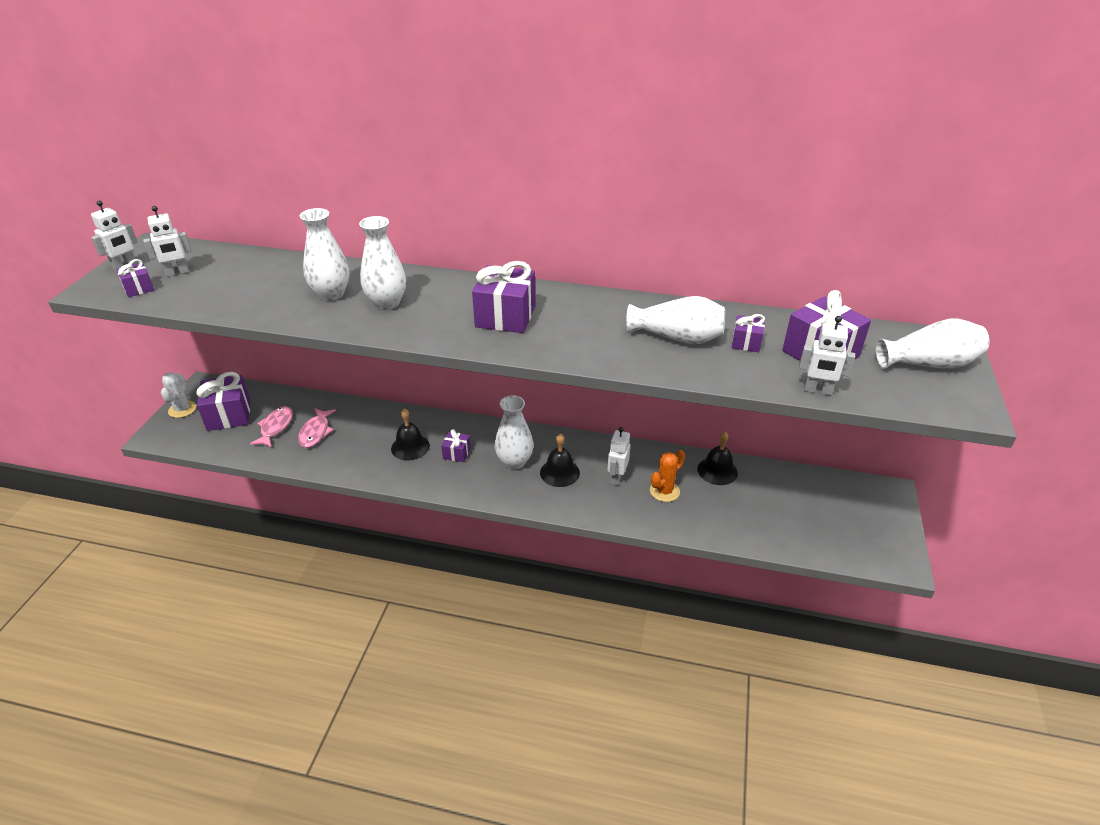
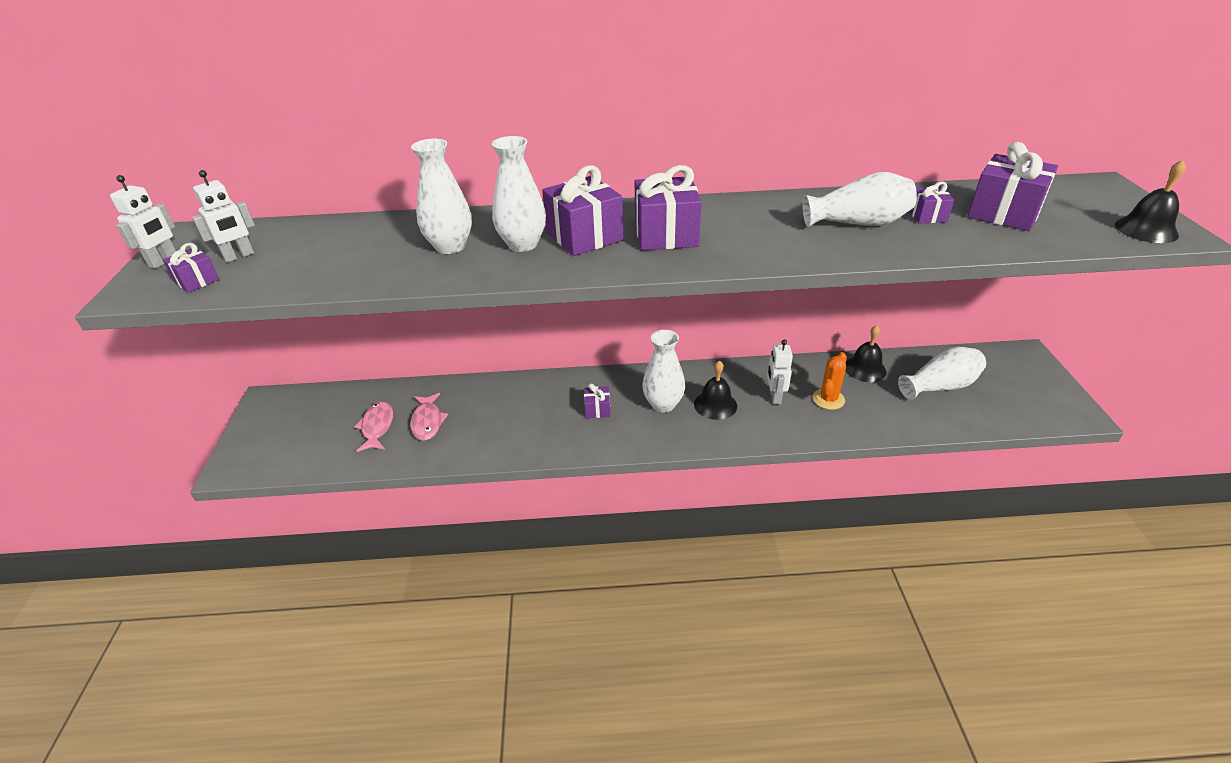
camera: 15 degrees left, 0 degrees up
white cactus [161,372,196,418] -> none
purple gift [196,372,250,431] -> purple gift moved to [542,165,623,256]
black bell [391,408,430,461] -> black bell moved to [1115,160,1186,243]
white robot [799,316,855,396] -> none
white vase [875,319,989,369] -> white vase moved to [898,347,986,400]

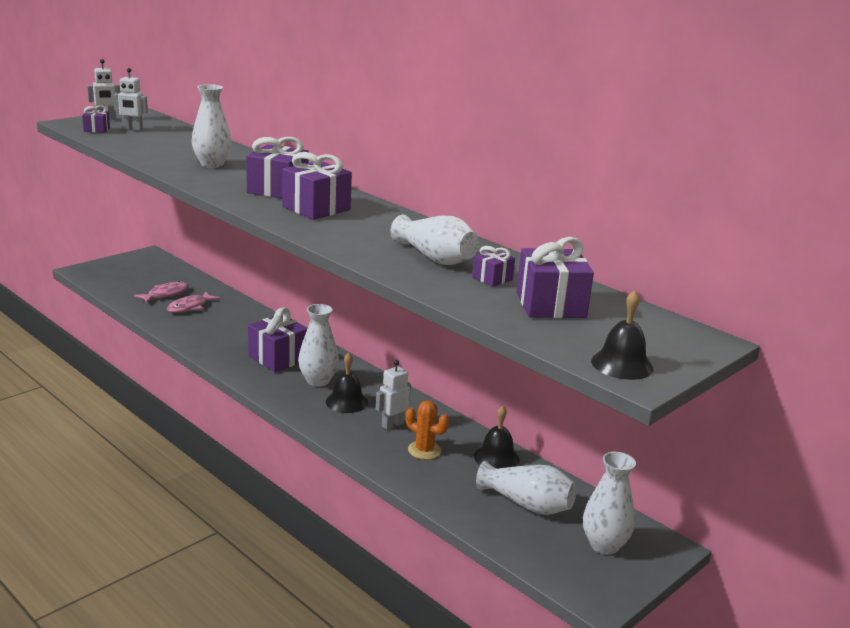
camera: 45 degrees right, 15 degrees down
white vase [492,136,546,252] -> white vase moved to [583,452,636,555]
purple gift [584,383,611,418] -> purple gift [248,307,308,372], size x1.93
orange cactus [813,352,847,410] -> orange cactus turned 45 degrees clockwise [406,400,449,460]

